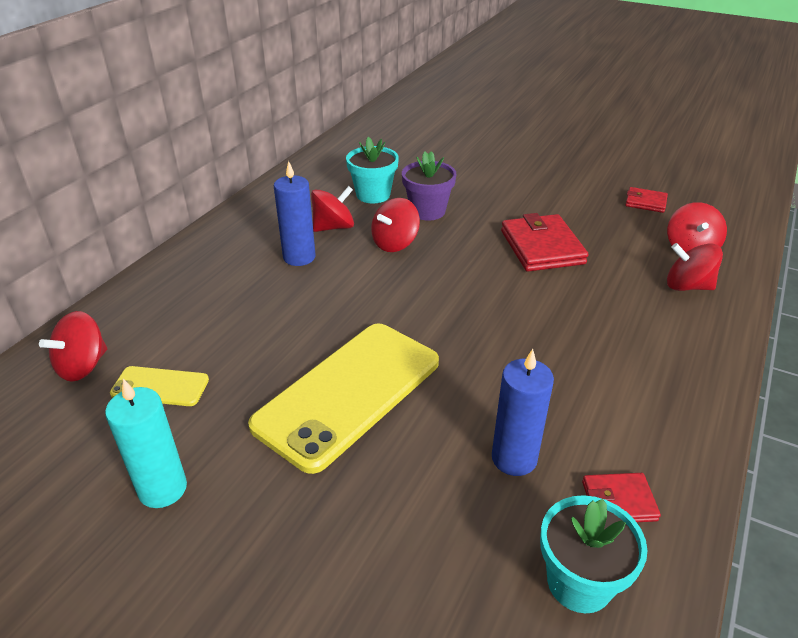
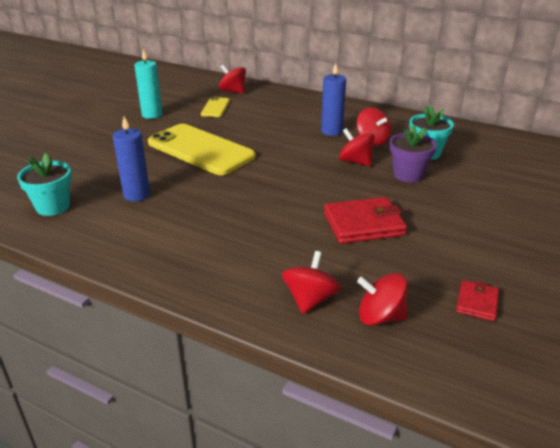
camera: 90 degrees right, 5 degrees down
red wallet [582,473,661,522] -> none

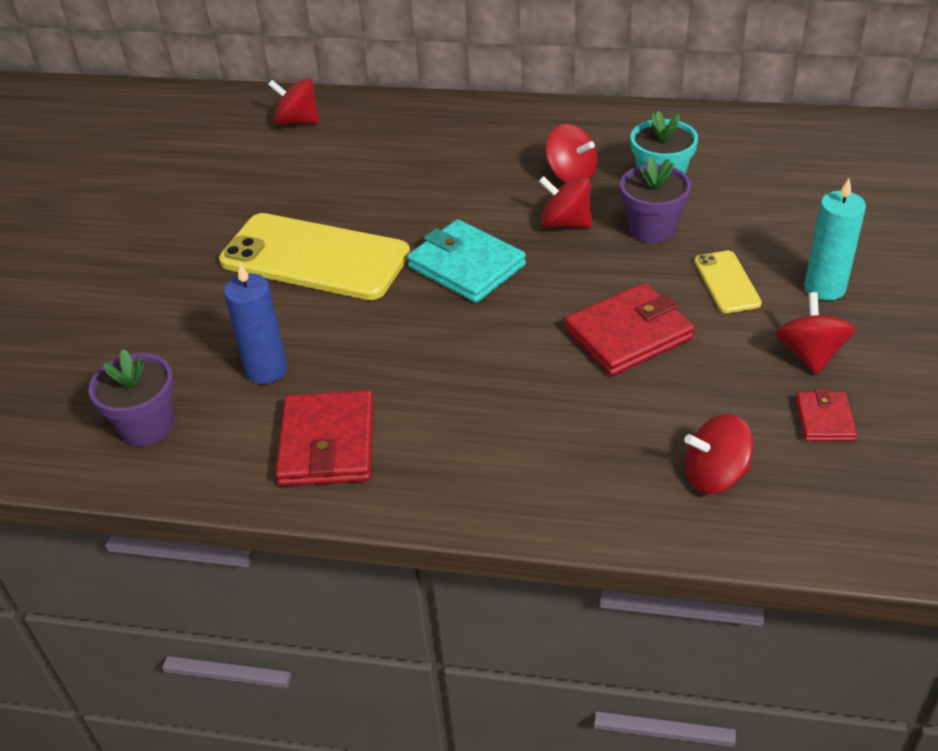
camera: 15 degrees left, 10 degrees up
turquoise flower pot [17,153,72,216] -> purple flower pot [88,349,174,446]
turquoise candle [134,49,162,119] -> turquoise candle moved to [804,178,866,301]
yellow phone [201,97,230,117] -> yellow phone moved to [694,251,762,313]
red spinning top [282,251,341,314] -> red spinning top moved to [775,292,856,374]
blue candle [321,63,346,136] -> none
none -> red wallet [275,390,374,486]
none -> turquoise wallet [407,219,526,303]

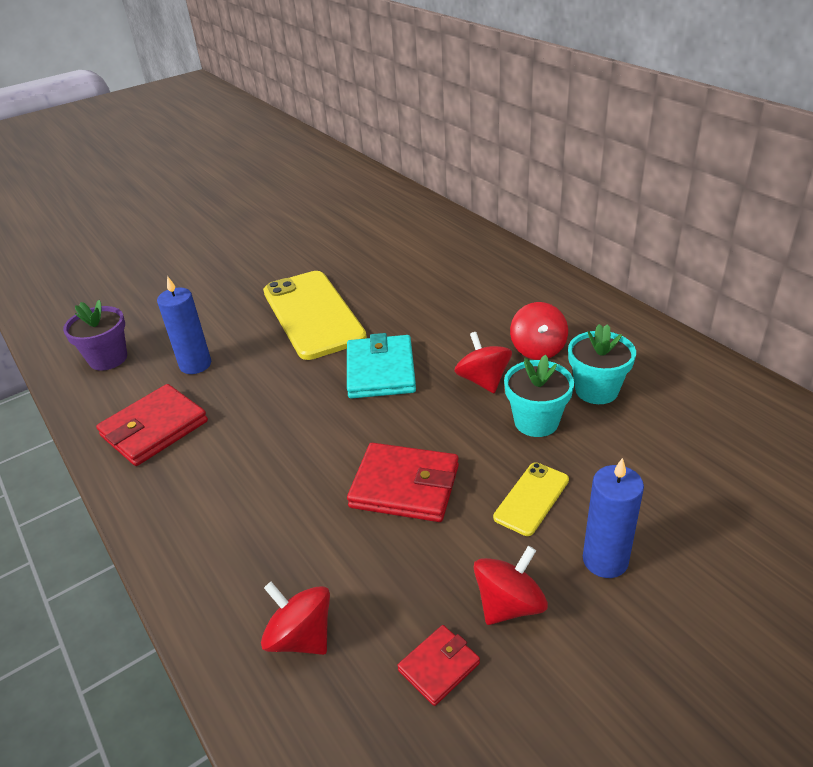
camera: 45 degrees right, 5 degrees down
red spinning top [268,78,319,126] -> none
purple flower pot [620,156,691,243] -> turquoise flower pot [504,355,574,437]
turquoise candle [804,178,866,301] -> blue candle [583,458,644,578]

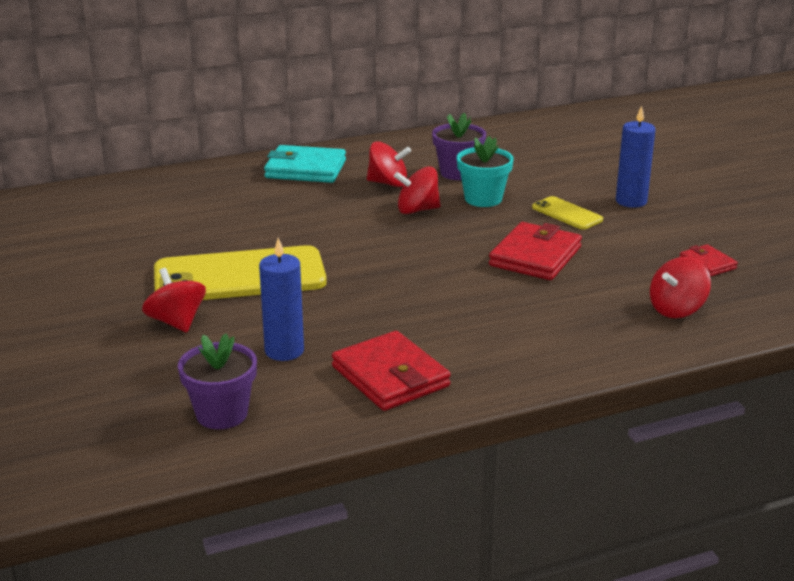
camera: 80 degrees left, 10 degrees down
turquoise wallet [347,333,416,399] -> turquoise wallet moved to [264,145,346,183]
red spinning top [474,546,548,625] -> red spinning top moved to [142,268,206,333]
turquoise flower pot [568,324,636,404] -> purple flower pot [432,113,486,180]

